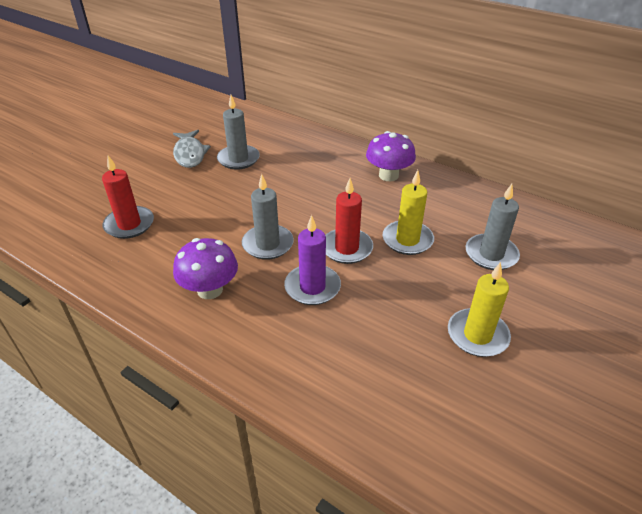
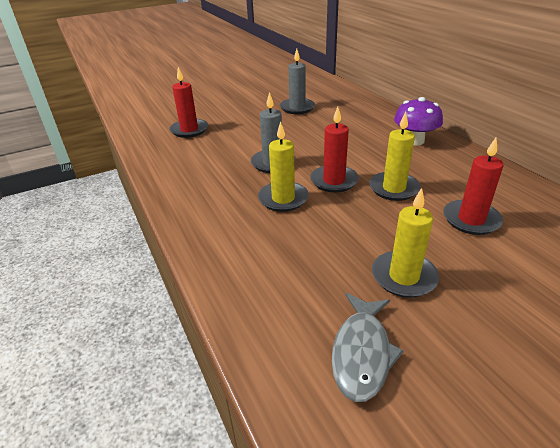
camera: 30 degrees right, 5 degrees down
grey fish [173,130,211,168] -> grey fish moved to [332,293,404,402]
purple mushroom [173,238,238,299] -> none
purple candle [284,215,341,305] -> yellow candle [258,121,309,212]
grey candle [466,184,520,270] -> red candle [443,138,504,235]

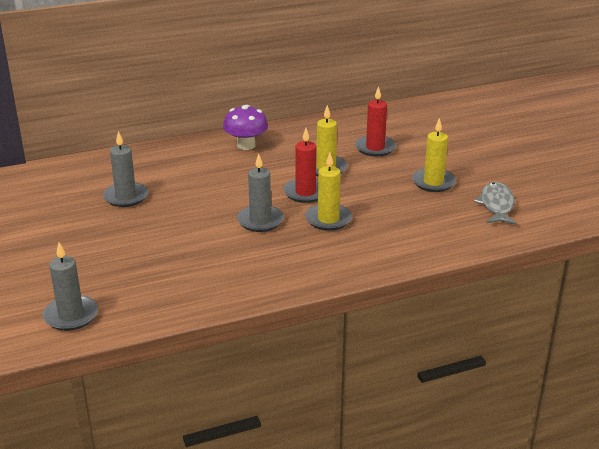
camera: 85 degrees left, 5 degrees down
red candle [169,67,208,138] -> none
grey fish [332,293,404,402] -> grey fish turned 105 degrees counterclockwise [474,182,517,225]
none -> grey candle [43,242,98,331]

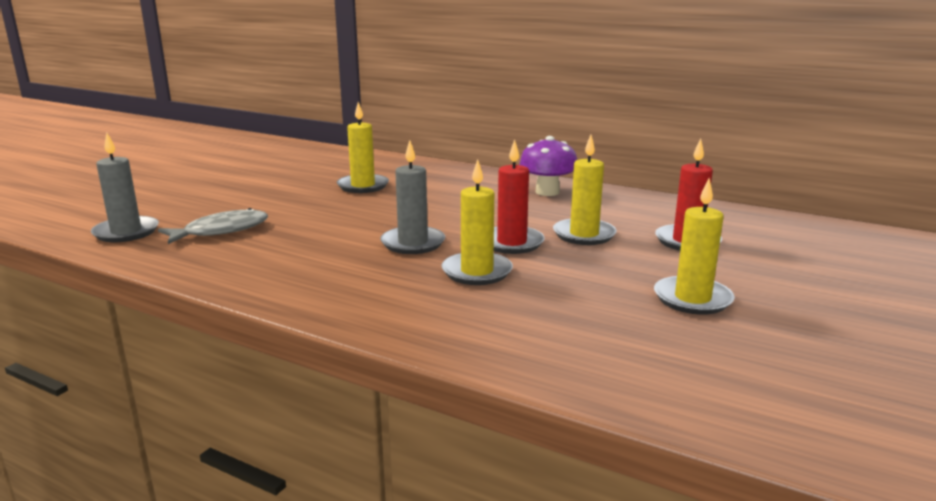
camera: 50 degrees right, 10 degrees down
grey candle [103,131,148,207] -> yellow candle [337,102,389,193]
grey fish [474,182,517,225] -> grey fish moved to [158,208,268,244]

